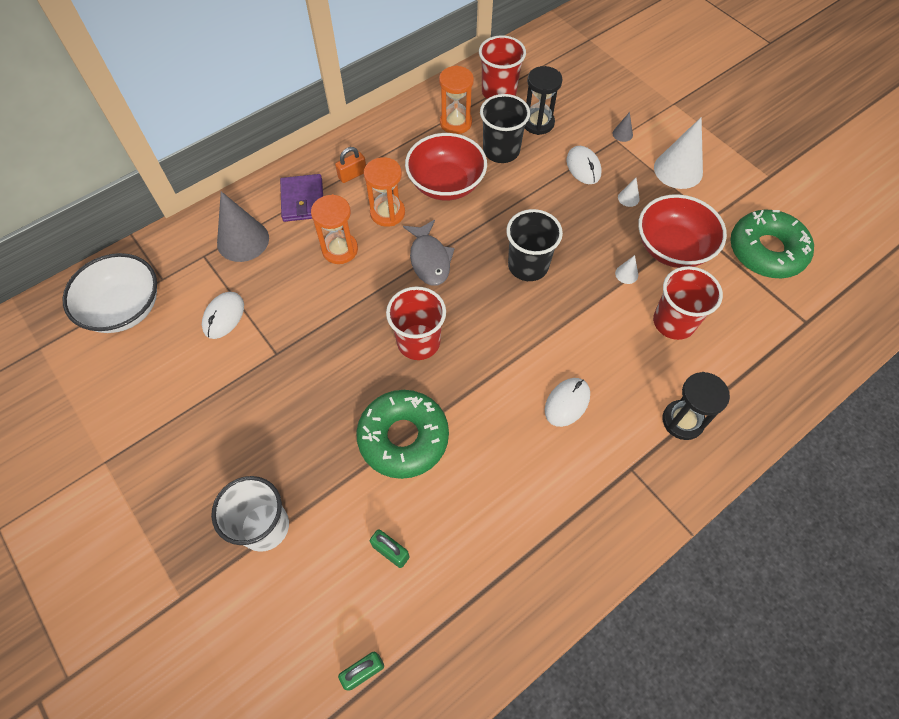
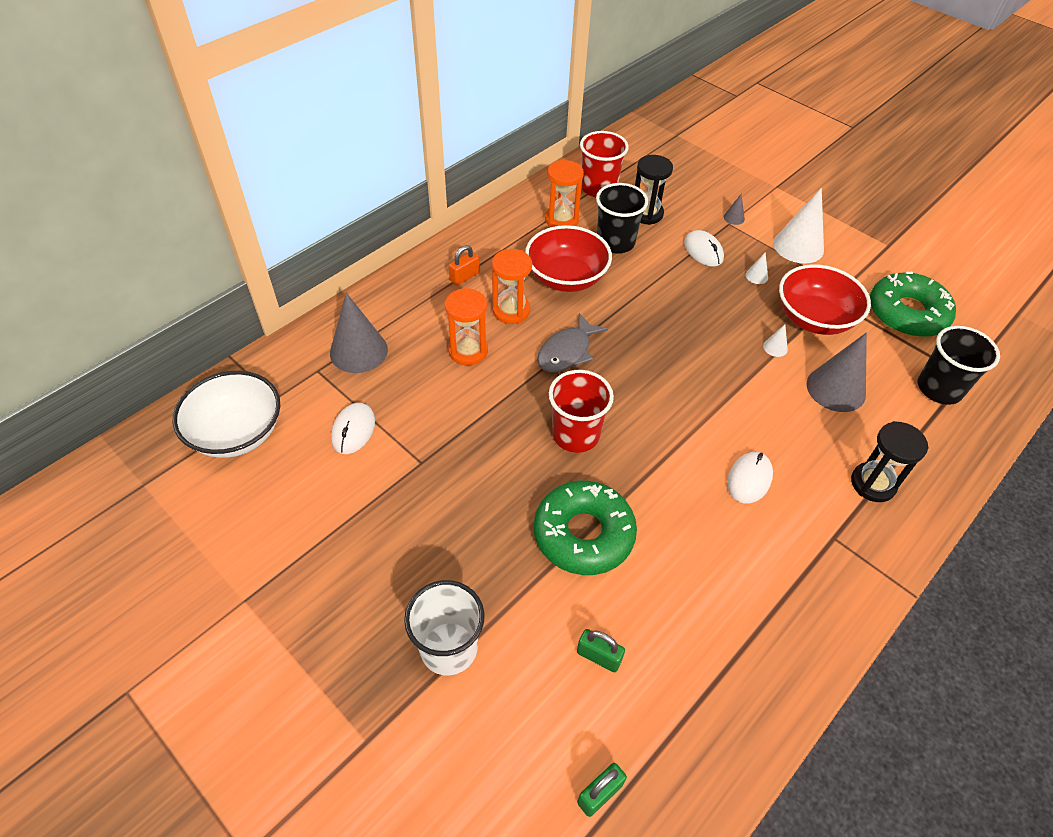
camera: 10 degrees left, 10 degrees down
purple wallet [280,174,323,222] -> none
grey fish [403,220,455,286] -> grey fish turned 60 degrees clockwise [537,313,608,373]
black cup [506,209,563,281] -> black cup moved to [918,326,1000,405]
red cup [653,266,723,340] -> grey cone [807,333,867,412]

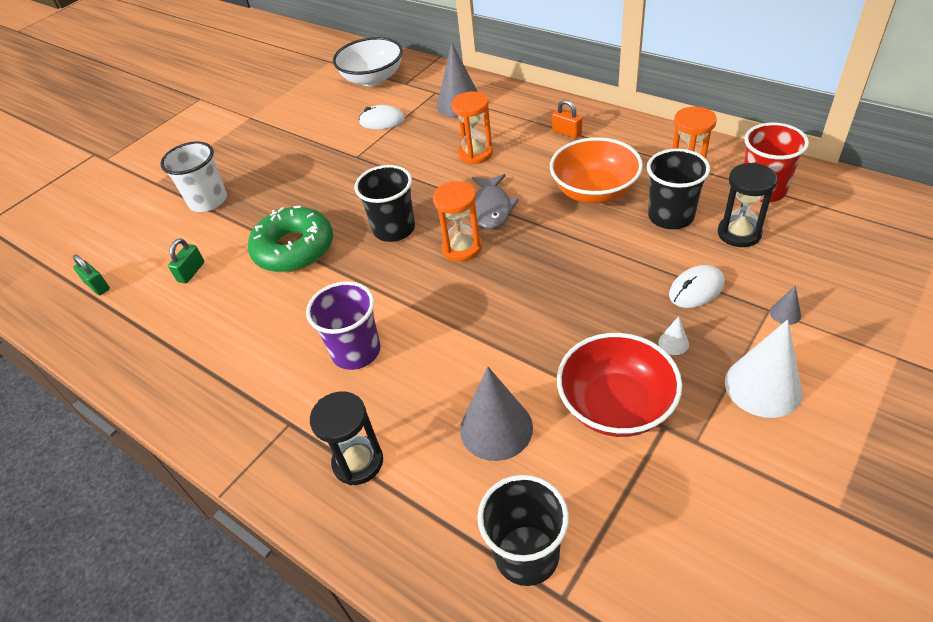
camera: 90 degrees right, 5 degrees down
orange hourglass [492,249,532,324] -> orange hourglass moved to [433,181,482,262]
red bowl [525,225,612,292] -> orange bowl [550,137,643,204]
grey fish [537,313,608,373] -> grey fish turned 120 degrees counterclockwise [472,174,519,229]
red cup [549,370,614,453] -> black cup [354,165,415,242]
white mouse [727,452,773,504] -> purple cup [306,281,381,370]
white cone [763,324,788,357] -> none
green donut [870,272,956,337] -> none

